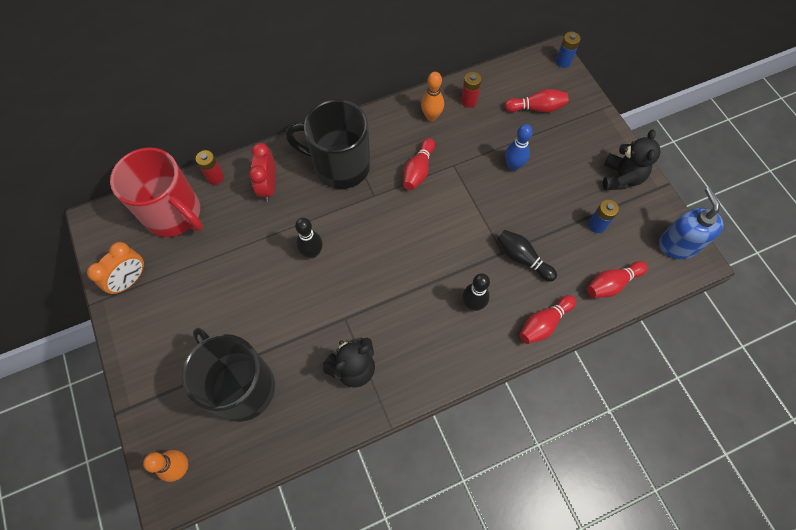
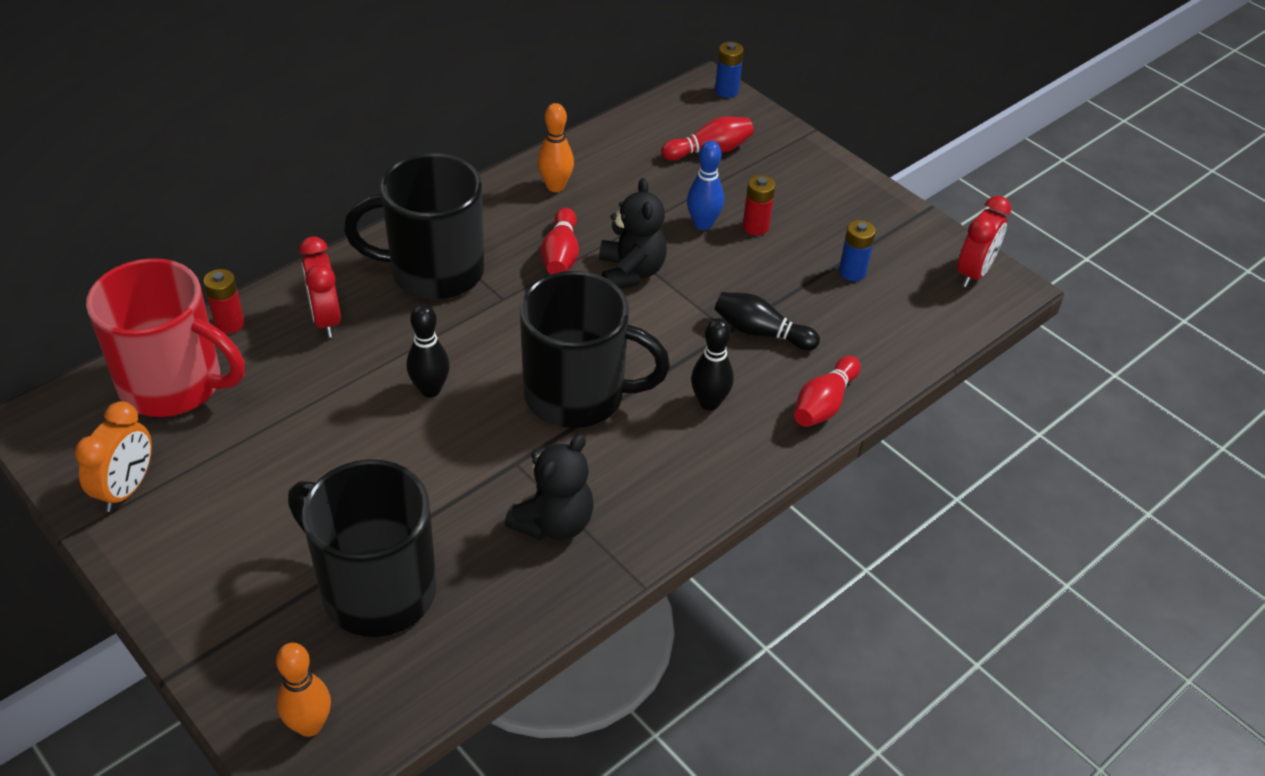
camera: 20 degrees left, 20 degrees down
red battery [461,72,482,108] -> red battery moved to [743,175,776,235]
red bowling pin [587,261,648,298] -> none
black teddy bear [603,130,661,190] -> black teddy bear moved to [599,178,667,289]
blue soap dispenser [659,187,723,259] -> red clock [957,196,1011,287]
none -> black mug [520,271,670,428]

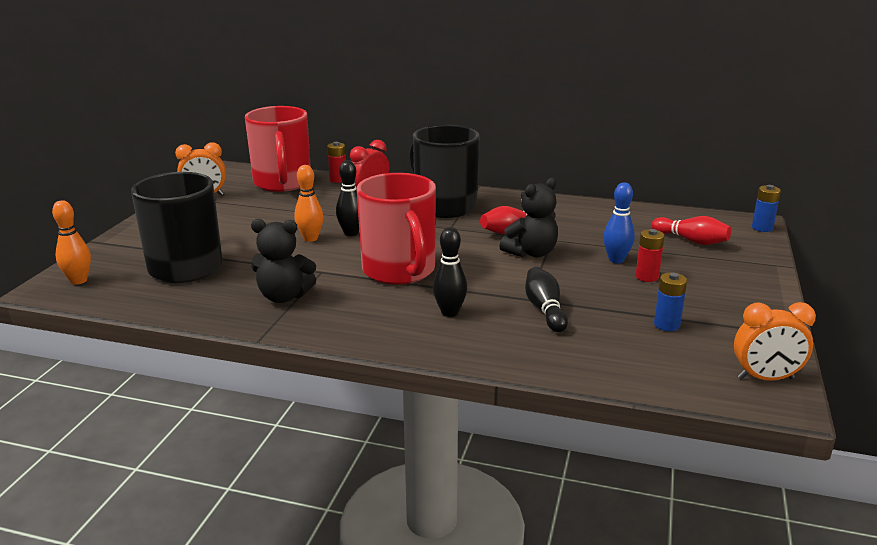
camera: 60 degrees right, 20 degrees down
black mug [520,271,670,428] -> red mug [357,173,436,285]
orange bowling pin [537,103,574,192] -> orange bowling pin moved to [294,165,323,242]
red bowling pin [794,356,860,427] -> none
red clock [957,196,1011,287] -> orange clock [734,302,816,381]

